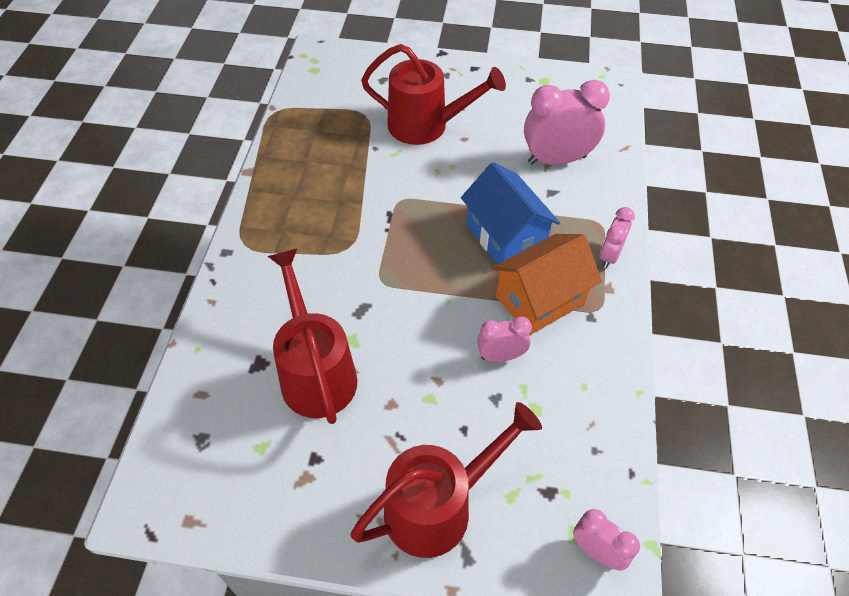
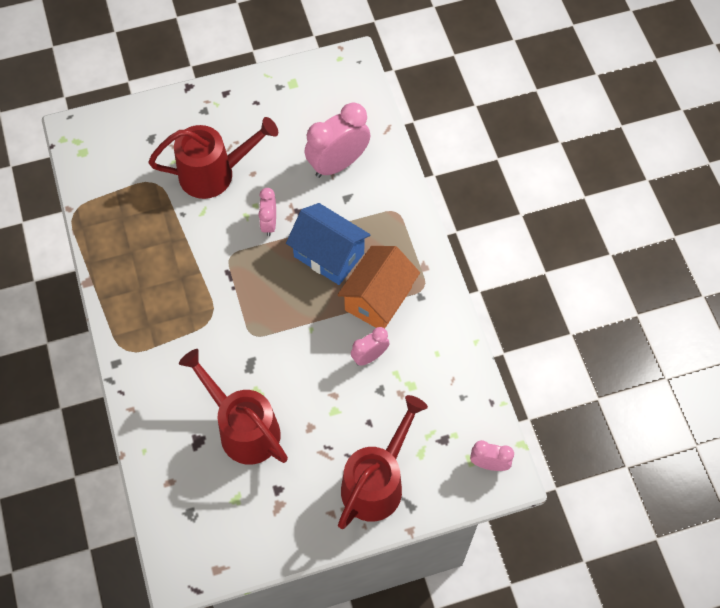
camera: 25 degrees left, 10 degrees up
pink clock [600,207,635,268] -> pink clock moved to [258,188,276,236]

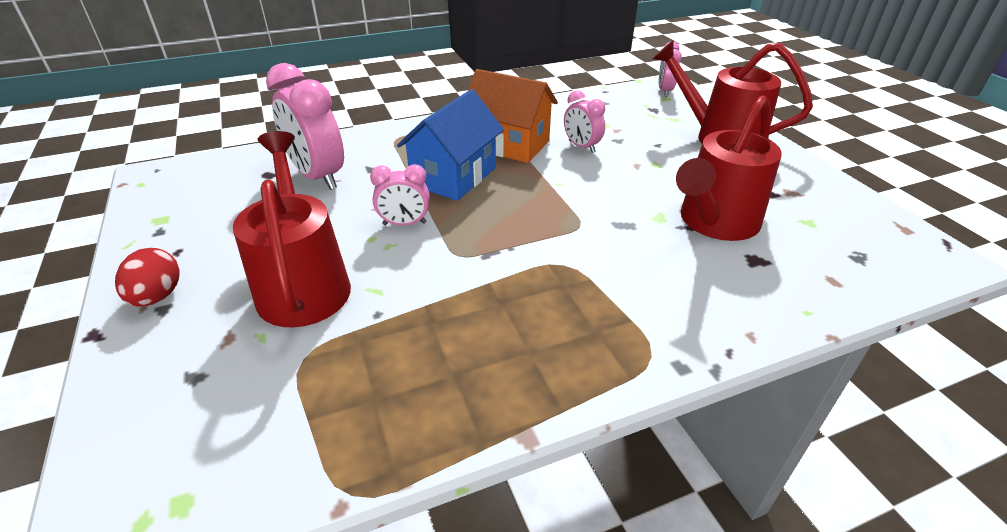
camera: 95 degrees left, 25 degrees down
none -> red egg [115,248,180,307]

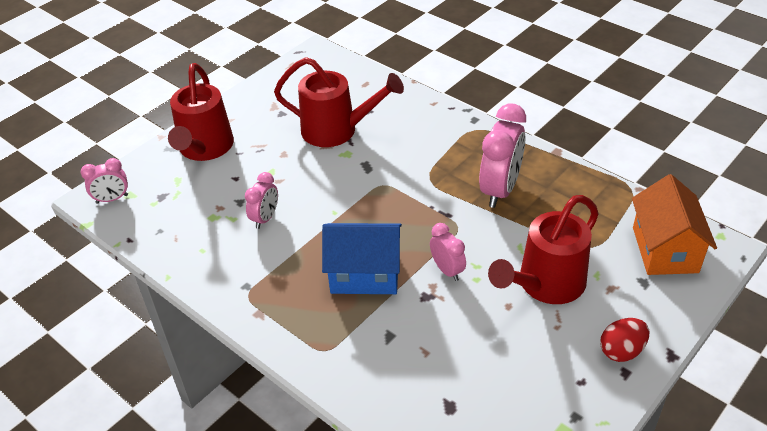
camera: 115 degrees left, 5 degrees up
pink clock [266,63,344,190] -> pink clock moved to [479,104,526,208]
orange house [468,69,558,163] -> orange house moved to [632,174,717,275]

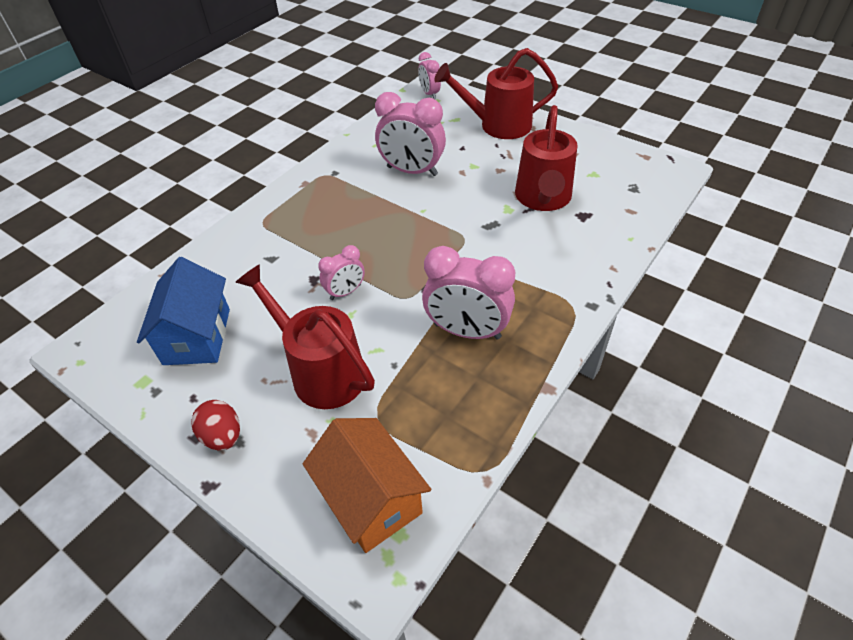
camera: 85 degrees right, 5 degrees up
pink clock [245,172,278,229] -> pink clock [375,92,446,176], size x1.82
blue house [322,223,402,294] -> blue house moved to [137,257,230,365]
orange house [632,174,717,275] -> orange house turned 60 degrees clockwise [303,418,431,553]

